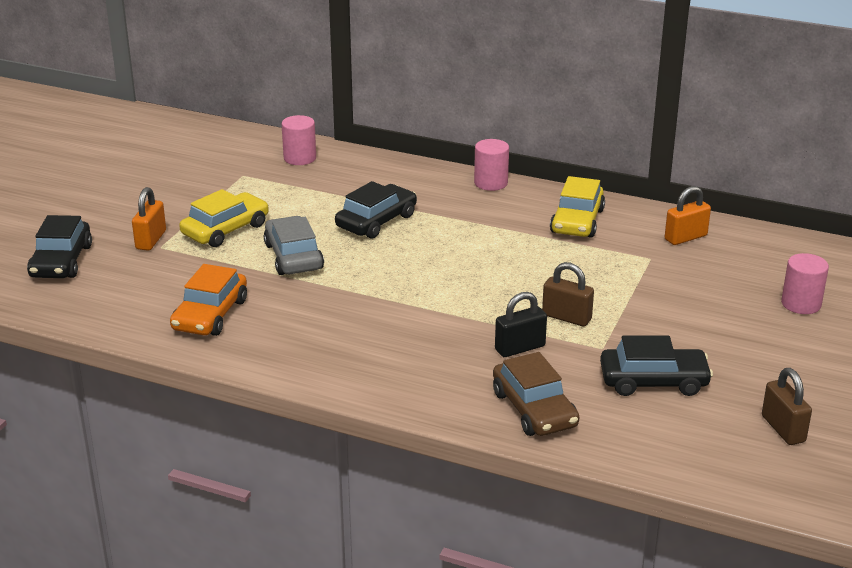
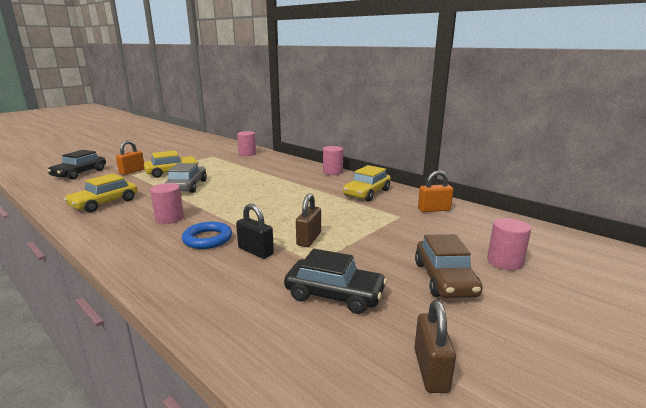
camera: 20 degrees right, 10 degrees down
orange car [170,264,247,336] -> yellow car [64,173,138,213]
black car [335,181,417,239] -> none
brown car [493,352,579,436] -> brown car moved to [415,234,483,298]
black padlock [495,292,547,357] -> black padlock turned 45 degrees clockwise [236,204,274,259]
brown padlock [542,262,594,326] -> brown padlock turned 60 degrees clockwise [296,193,321,247]
none -> pink cylinder [150,183,184,224]
none -> blue ring [182,222,232,249]

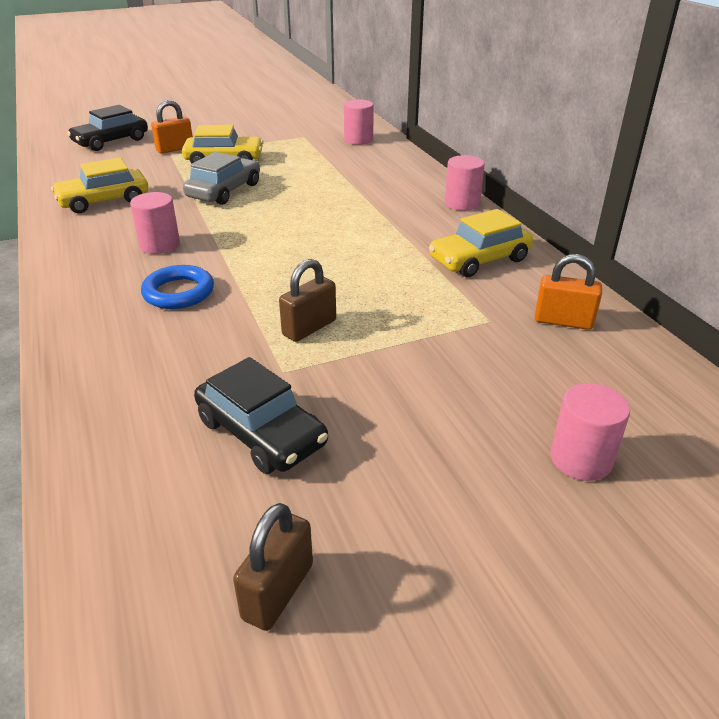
camera: 25 degrees right, 15 degrees up
black padlock [236,204,274,259] -> none
brown car [415,234,483,298] -> none

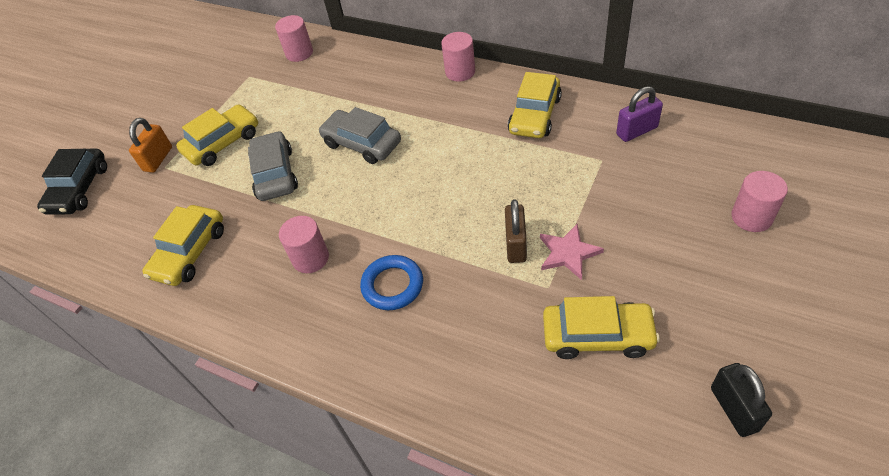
camera: 35 degrees left, 15 degrees up
black car [194,357,328,474] -> yellow car [543,296,660,359]
brown padlock [233,503,313,631] -> black padlock [711,363,772,437]
orange padlock [534,254,602,330] -> purple padlock [616,86,663,142]
none -> grey car [318,107,401,164]
none -> pink star [540,224,604,280]

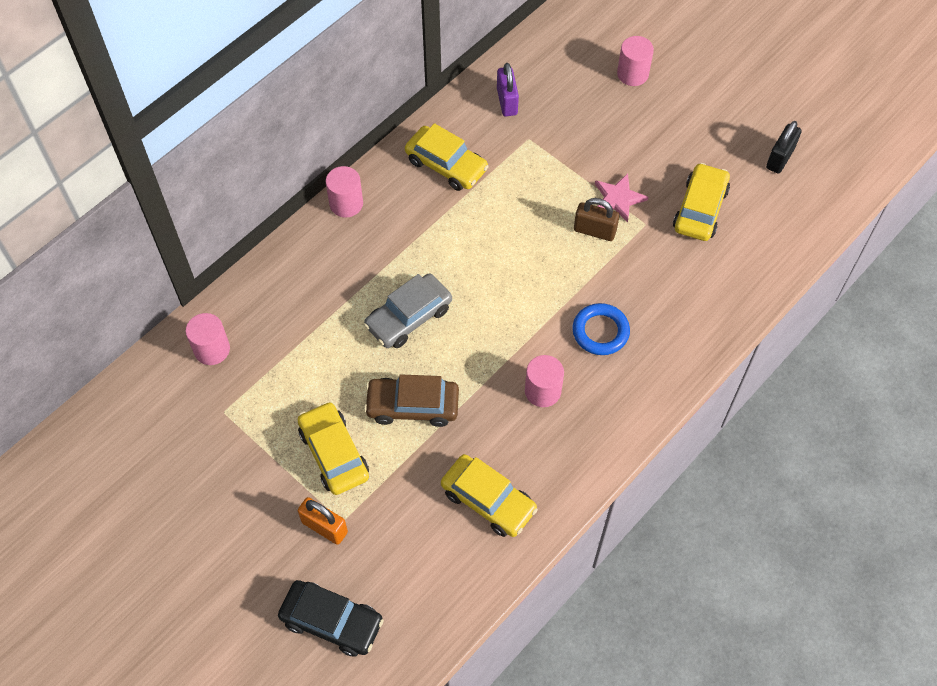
camera: 80 degrees left, 10 degrees up
grey car [248,131,298,201] -> brown car [364,374,459,427]
black padlock [711,363,772,437] -> black padlock turned 60 degrees counterclockwise [766,121,802,174]

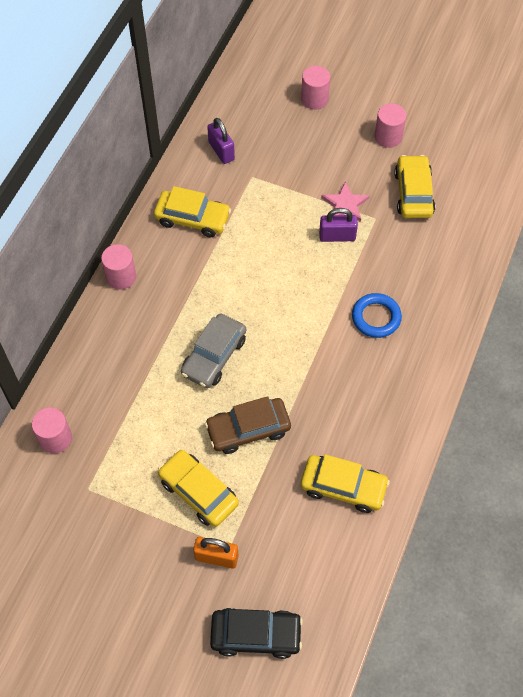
camera: 20 degrees left, 0 degrees up
pink cylinder [525,355,564,407] -> pink cylinder moved to [374,104,406,148]
brown padlock [574,198,619,241] -> purple padlock [319,208,358,242]
black padlock [766,121,802,174] -> none

